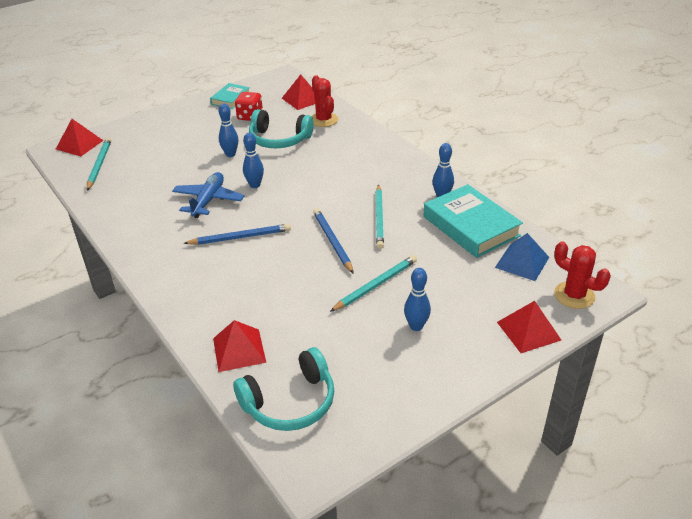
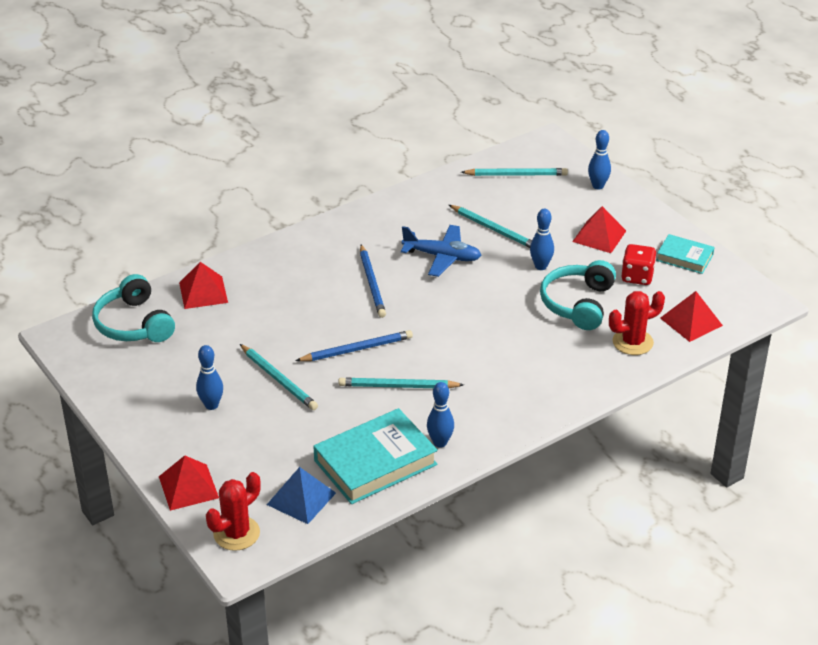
camera: 90 degrees right, 0 degrees up
red pyramid [56,119,104,156] -> red pyramid moved to [572,206,626,253]
blue bowling pin [243,133,264,188] -> blue bowling pin moved to [588,130,611,190]
none -> turquoise pencil [449,205,532,248]

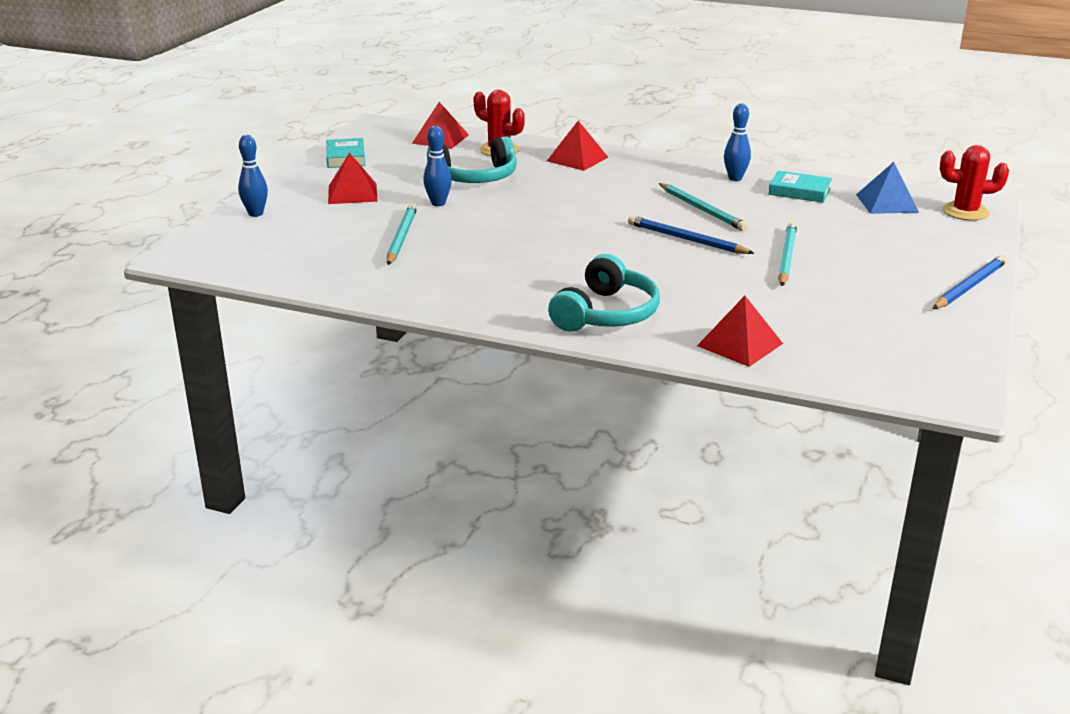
camera: 125 degrees left, 10 degrees down
turquoise headphones [92,274,175,342] -> turquoise headphones moved to [548,254,660,332]
red pyramid [159,455,219,511] -> red pyramid moved to [547,121,608,171]
blue bowling pin [196,345,223,410] -> none
turquoise book [313,408,438,504] -> turquoise book [768,170,832,203], size x0.56
blue pencil [360,244,386,318] -> blue pencil moved to [933,255,1007,309]
blue plane [401,225,482,277] -> none
turquoise pencil [461,168,568,176] -> none
red dice [621,244,656,285] -> none

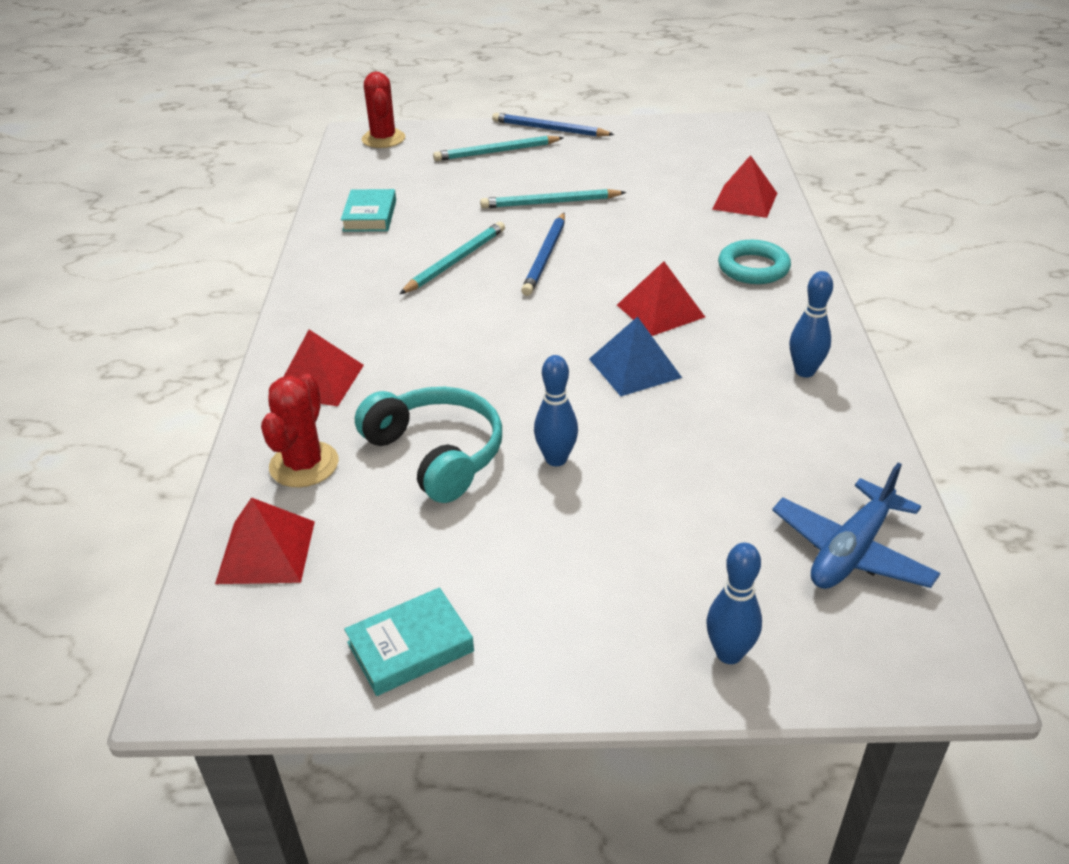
camera: 110 degrees left, 10 degrees up
red pyramid [328,153,378,204] -> red pyramid moved to [617,261,705,336]
turquoise pencil [387,203,417,265] -> turquoise pencil moved to [433,136,564,161]
turquoise headphones [548,254,660,332] -> turquoise ring [718,240,791,284]
blue bowling pin [724,103,751,181] -> blue bowling pin moved to [790,271,833,377]
blue pyramid [856,162,919,214] -> blue pyramid moved to [589,316,682,396]
none -> blue plane [772,463,940,589]

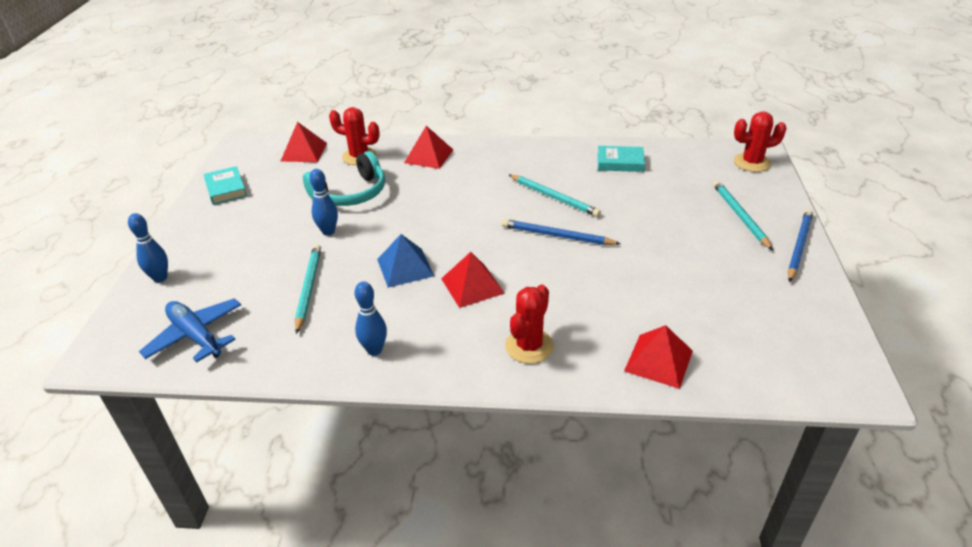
camera: 95 degrees right, 0 degrees up
turquoise pencil [480,189,626,209] -> turquoise pencil moved to [295,244,321,334]
turquoise ring [718,240,791,284] -> red cactus [505,285,554,364]

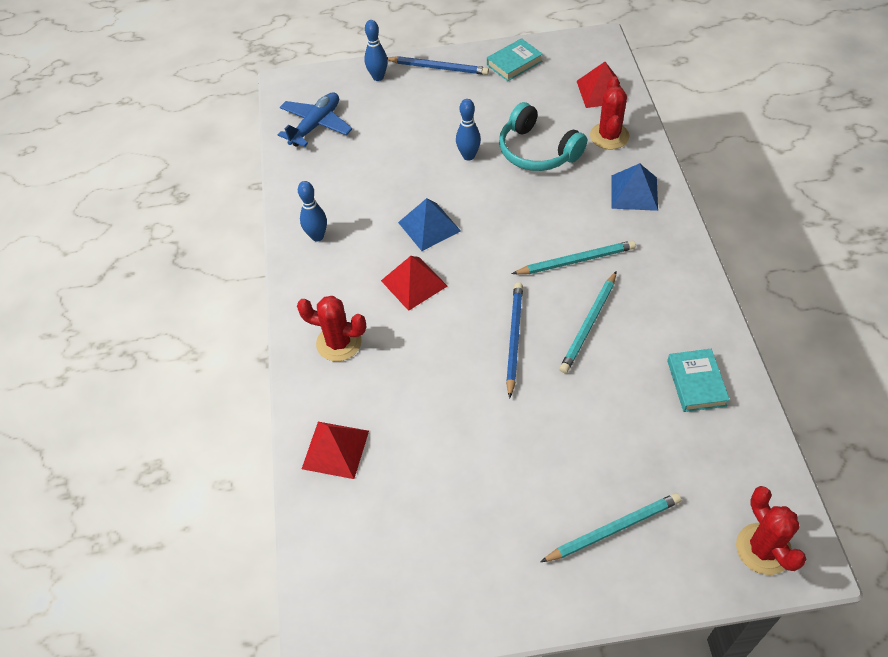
camera: 80 degrees right, 15 degrees up
turquoise pencil [295,244,321,334] -> turquoise pencil moved to [512,240,636,274]
red pyramid [404,126,453,169] -> blue pyramid [611,163,658,211]
blue pencil [788,209,813,282] -> blue pencil moved to [387,56,489,75]

